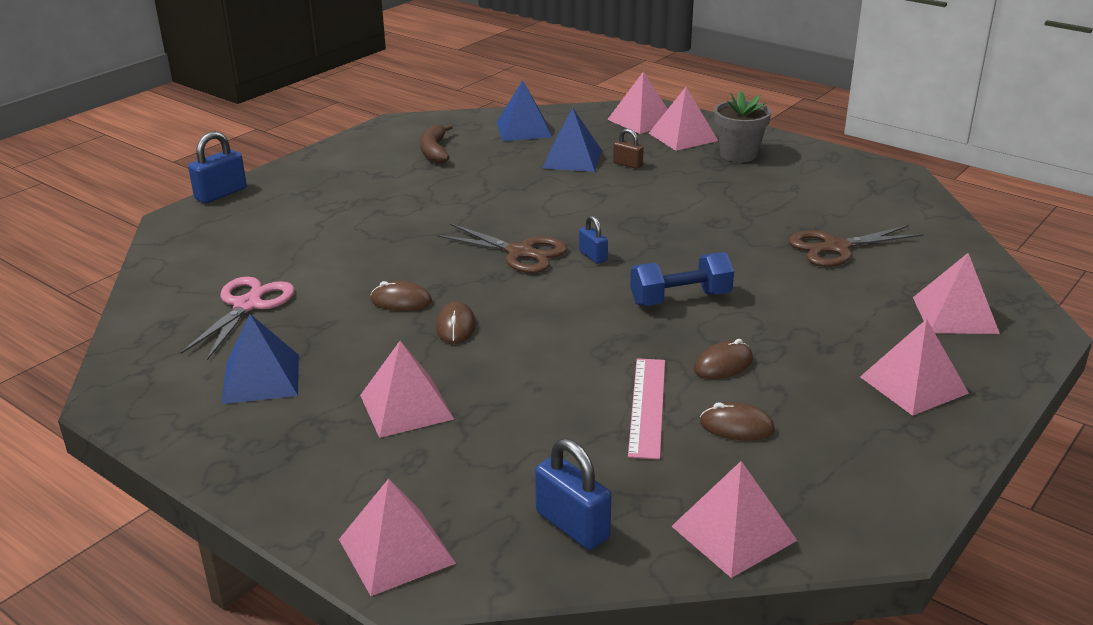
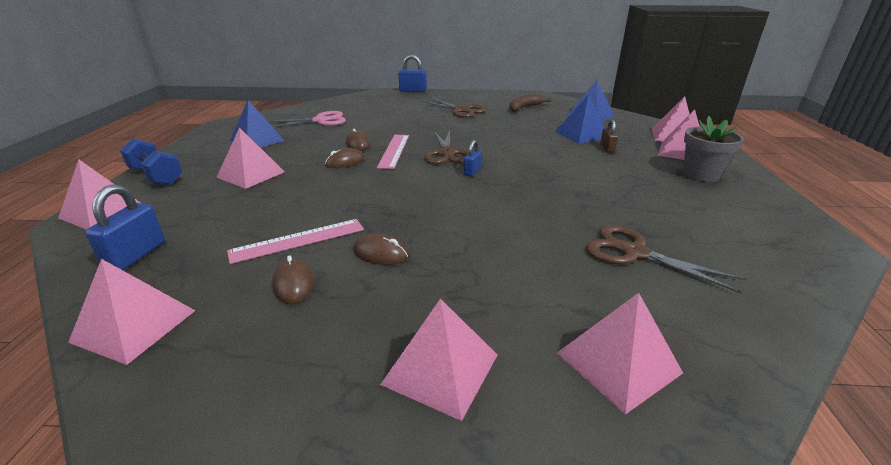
camera: 55 degrees right, 0 degrees up
blue dumbbell [630,252,734,306] -> blue dumbbell moved to [120,138,183,185]
none -> pink ruler [377,135,409,169]
none -> brown scissors [422,98,487,118]

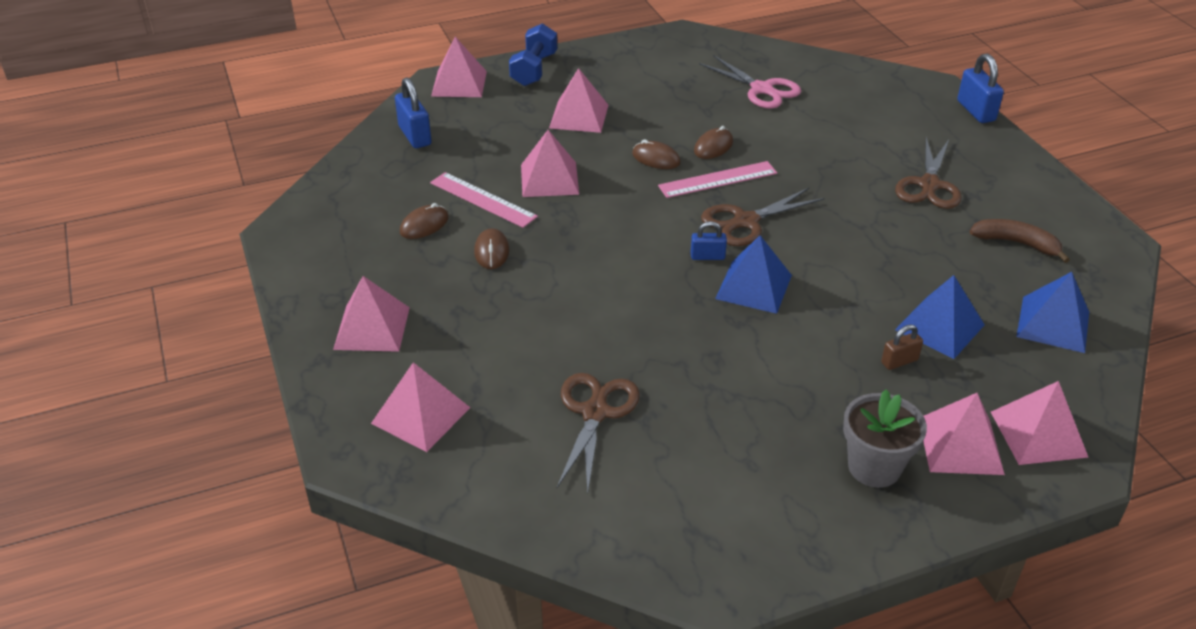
camera: 65 degrees right, 10 degrees up
pink pyramid [68,259,195,365] -> pink pyramid moved to [521,130,579,197]
blue padlock [85,185,165,271] -> blue padlock turned 75 degrees clockwise [395,77,432,148]
blue pyramid [230,100,285,147] -> blue pyramid moved to [715,235,792,314]

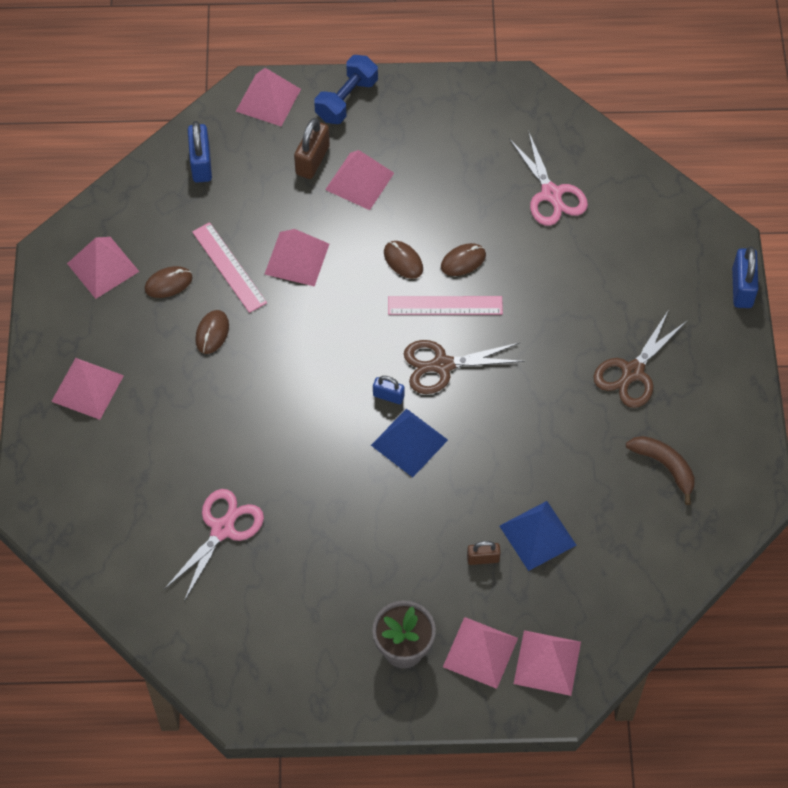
camera: 20 degrees right, 20 degrees up
pink pyramid [371,362,470,452] -> pink pyramid moved to [67,237,139,299]
brown scissors [557,373,640,495] -> pink scissors [165,489,264,601]
blue pyramid [1016,272,1089,353] -> none
none -> brown padlock [294,118,330,179]

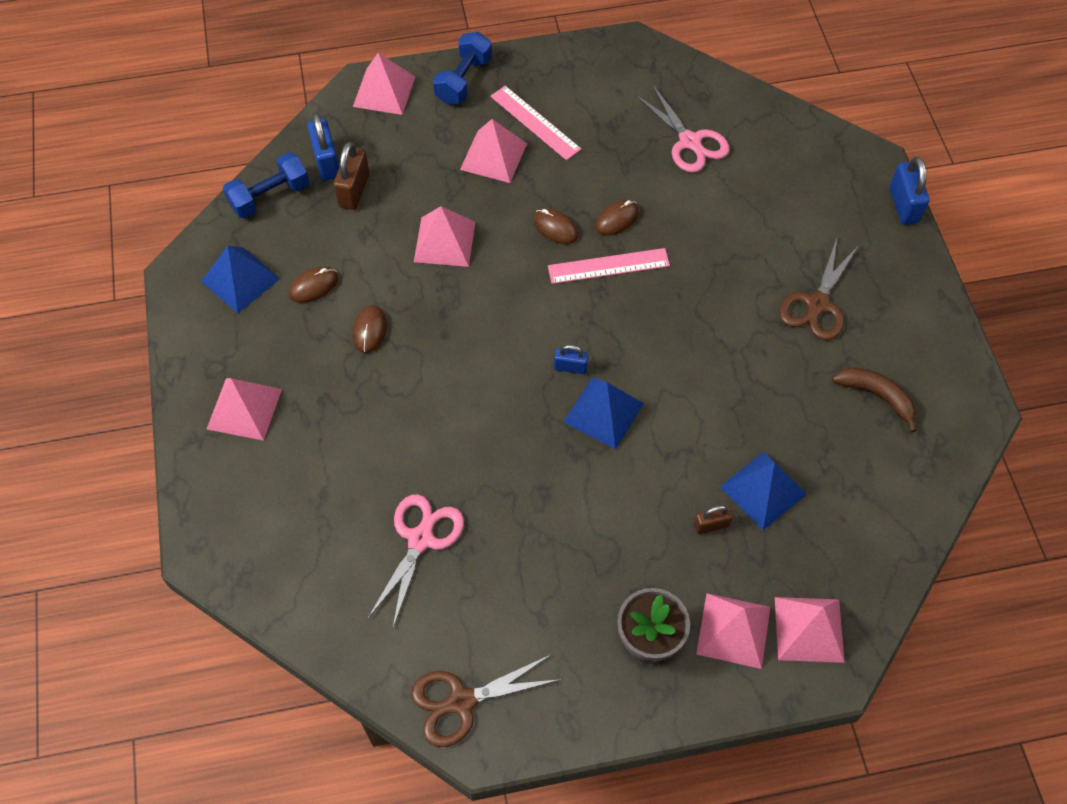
camera: 10 degrees left, 0 degrees up
pink pyramid [67,237,139,299] -> blue pyramid [201,246,281,313]
pink ruler [192,222,267,313] -> pink ruler moved to [490,86,581,160]
brown padlock [294,118,330,179] -> brown padlock moved to [333,142,369,210]
brown scissors [404,340,525,394] -> brown scissors moved to [411,654,562,747]
none -> blue dumbbell [223,152,309,218]

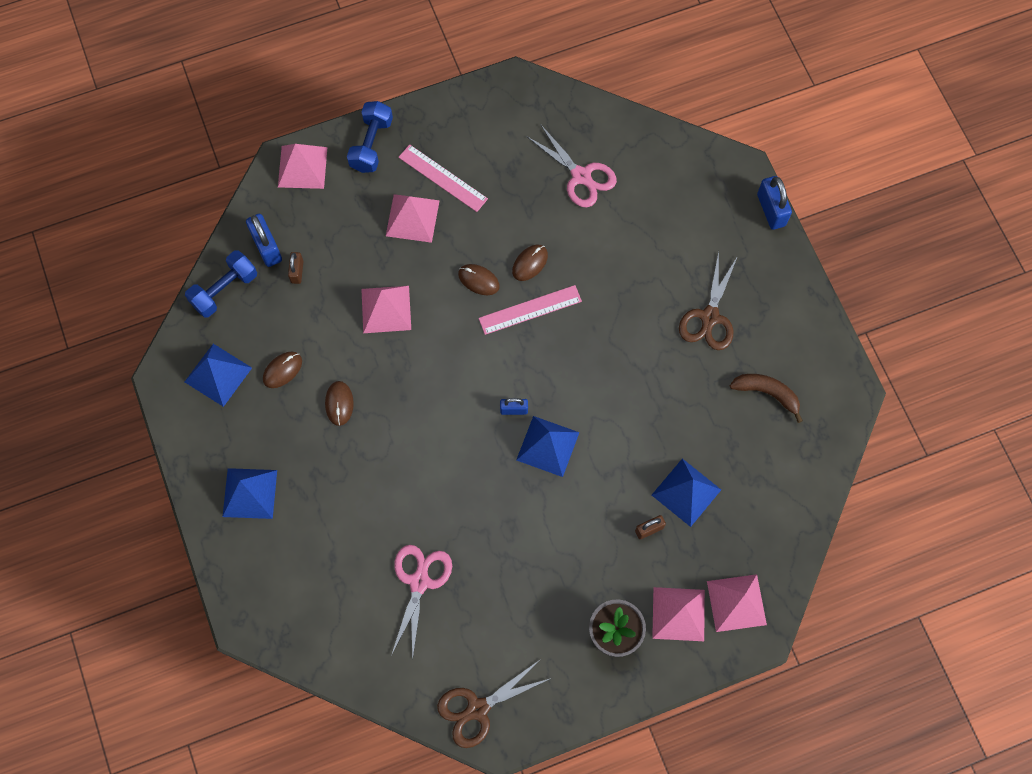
camera: 10 degrees left, 10 degrees up
pink pyramid [207,378,282,441] -> blue pyramid [223,468,277,519]
brown padlock [333,142,369,210] -> brown padlock [288,252,303,284], size x0.60

